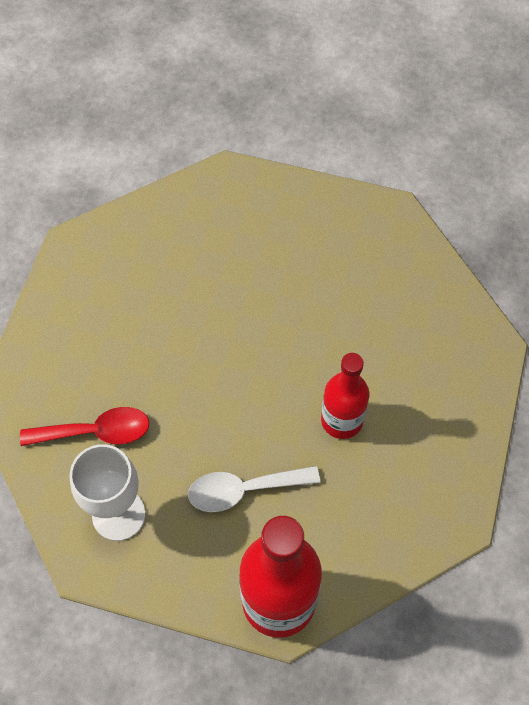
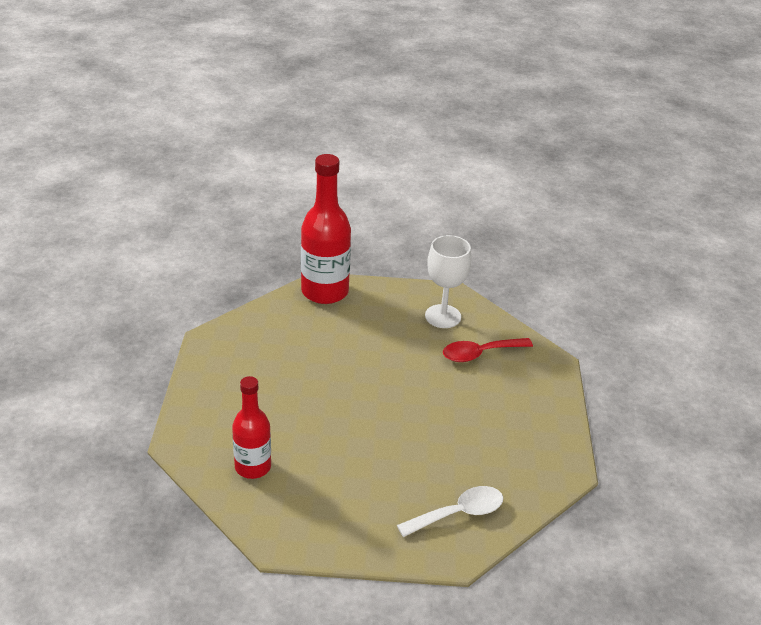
camera: 165 degrees right, 25 degrees down
white spoon [188,466,320,512] -> white spoon moved to [397,486,503,537]
red bottle [321,353,369,439] -> red bottle moved to [232,376,271,479]

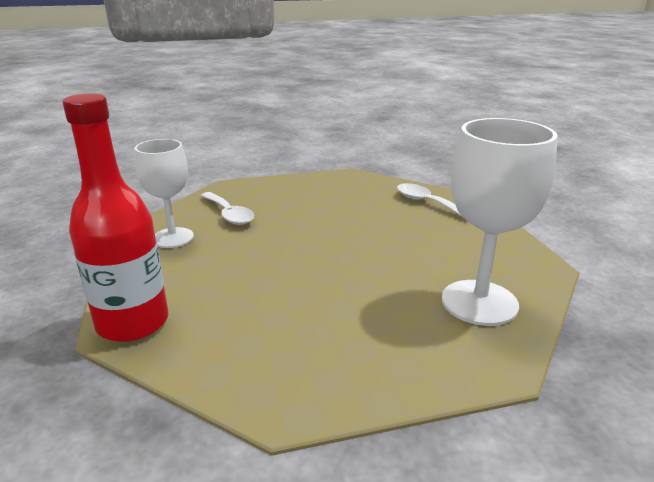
camera: 105 degrees left, 10 degrees down
red bottle [232,376,271,479] -> white goblet [442,118,558,326]
red spoon [443,338,533,362] -> white spoon [200,192,254,225]

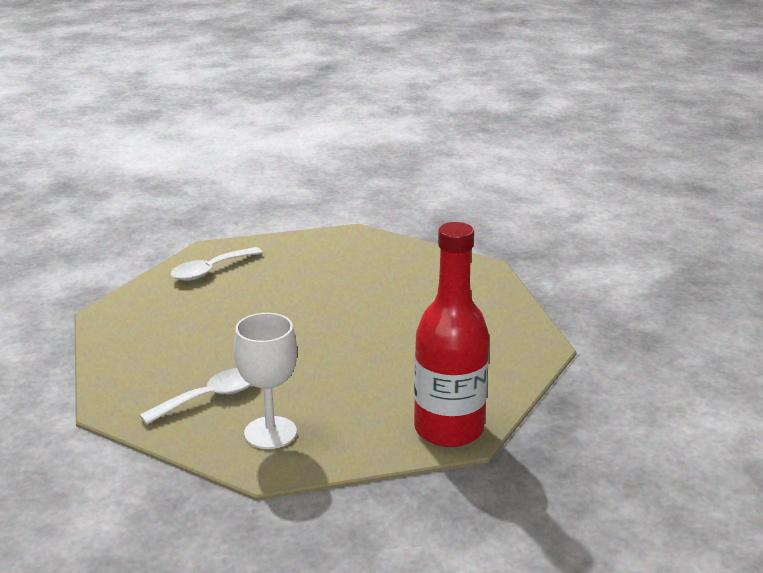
camera: 90 degrees left, 0 degrees up
white goblet [442,118,558,326] -> none

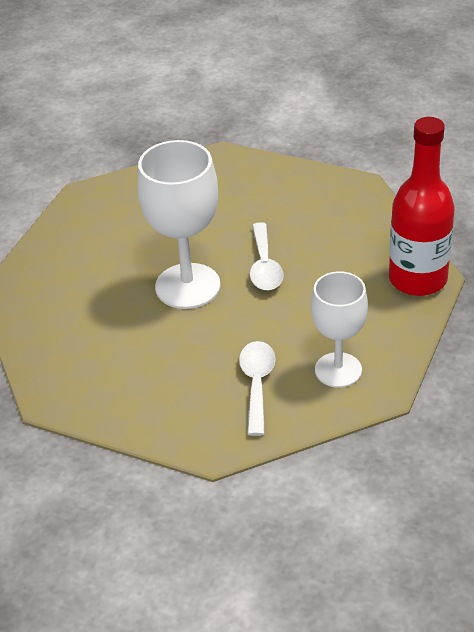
camera: 50 degrees left, 15 degrees up
white spoon [171,247,263,281] -> white spoon moved to [250,222,284,290]
none -> white goblet [137,140,220,309]

